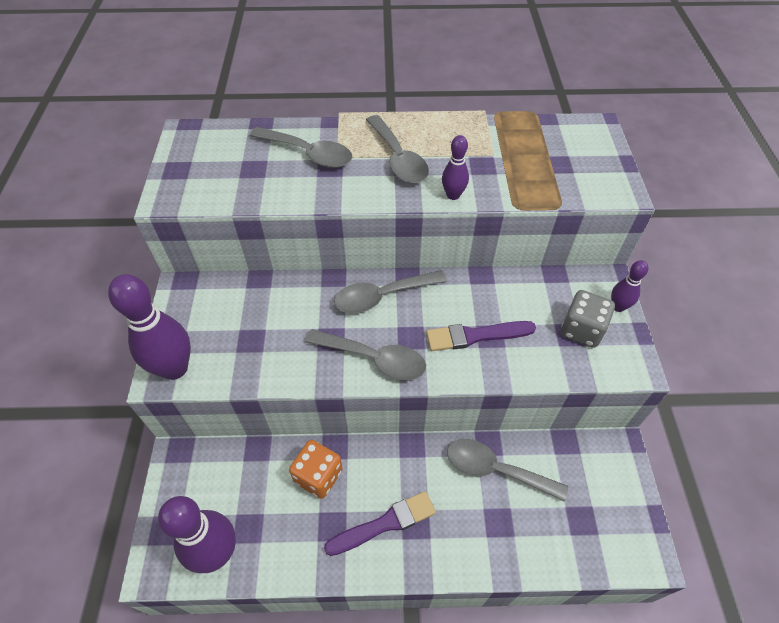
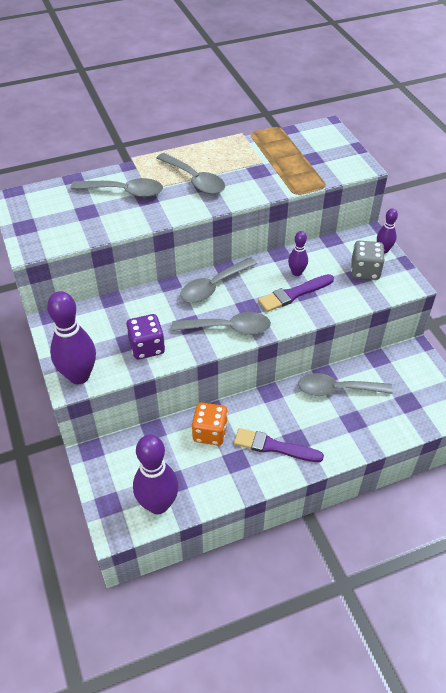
camera: 20 degrees left, 5 degrees down
purple brush [324,491,436,556] -> purple brush turned 120 degrees counterclockwise [234,428,324,462]
purple bowling pin [442,135,469,200] -> purple bowling pin moved to [288,231,308,276]
none -> purple dice [126,314,165,359]

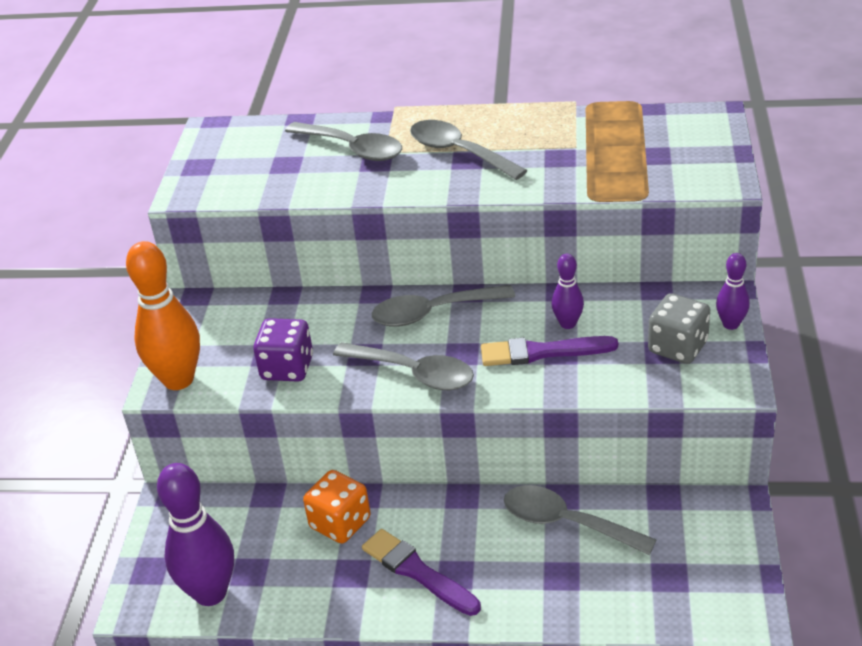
camera: 30 degrees right, 10 degrees down
purple bowling pin [47,291,96,384] -> orange bowling pin [126,241,200,390]
grey spoon [157,153,225,194] -> grey spoon turned 150 degrees clockwise [410,120,528,180]

